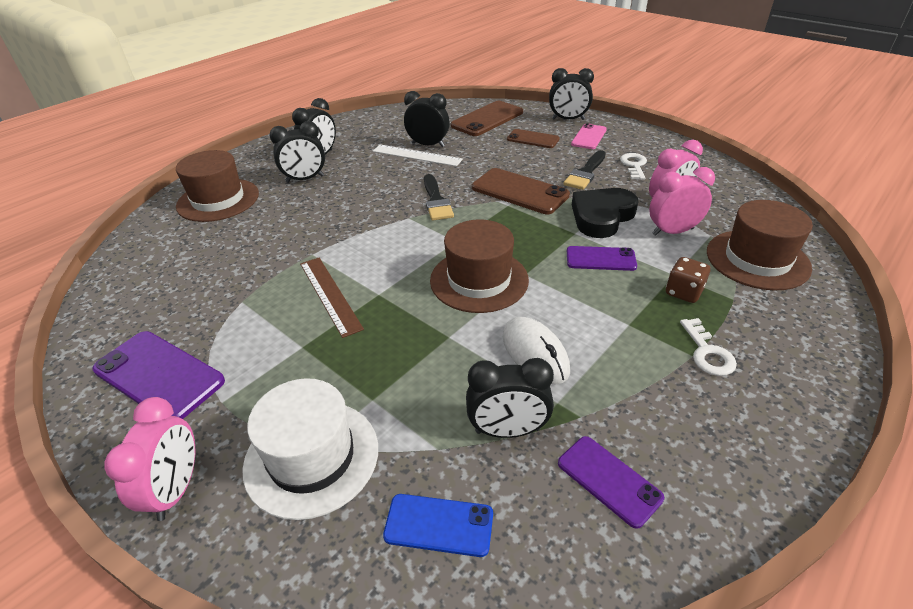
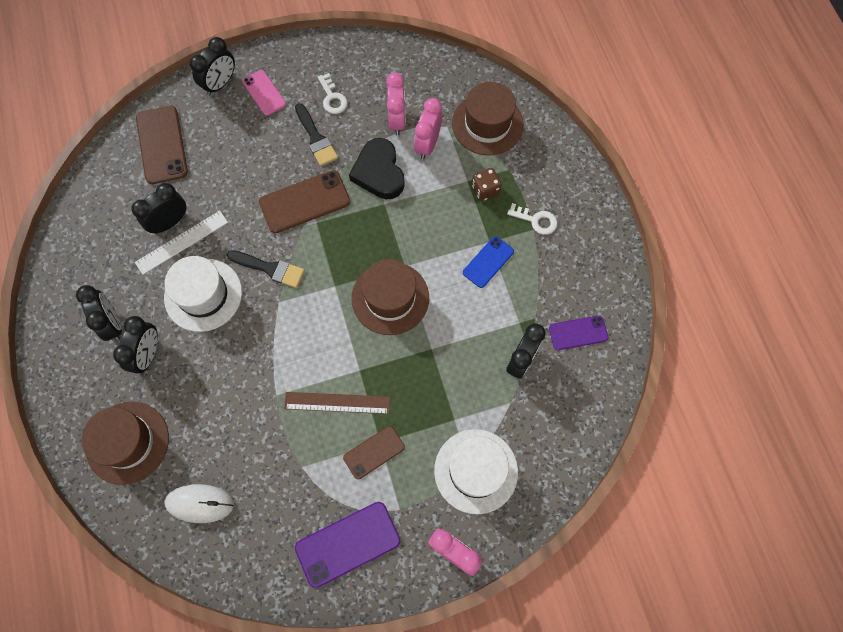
camera: 60 degrees left, 30 degrees up
blue phone [383,494,493,557] -> blue phone moved to [463,236,514,288]
white mouse [503,317,570,384] -> white mouse moved to [164,484,234,523]
brown phone [507,129,560,148] -> brown phone moved to [343,426,405,480]
purple phone [567,246,637,271] -> none
white key [620,153,647,180] -> white key turned 150 degrees counterclockwise [318,73,348,114]
none -> white hat [164,256,242,332]

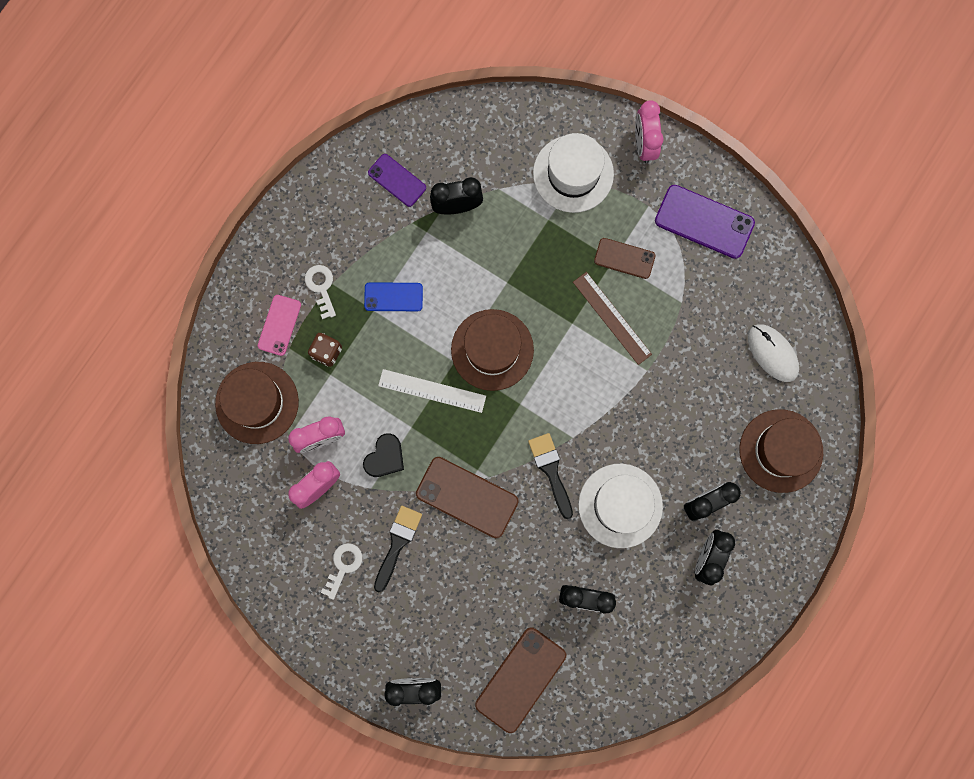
camera: 130 degrees left, 10 degrees up
white ruler [135,211,228,275] -> white ruler moved to [378,369,486,413]
pink phone [242,70,286,116] -> pink phone moved to [258,295,301,356]
black heart [349,138,405,199] -> black heart [363,433,404,477], size x0.65

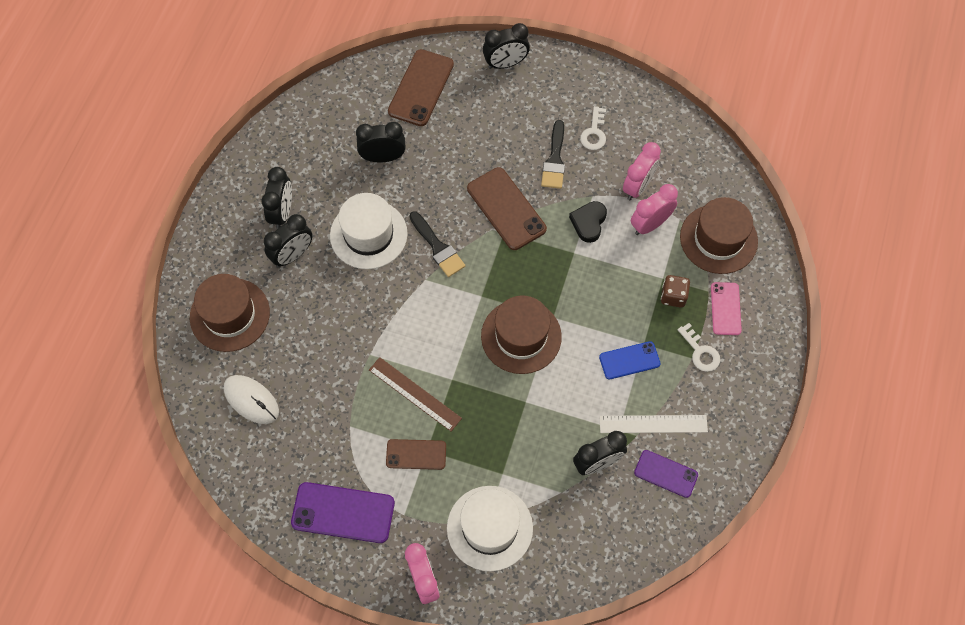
camera: 165 degrees right, 15 degrees down
white ruler [378,369,486,413] -> white ruler moved to [599,415,708,433]
brown phone [416,457,519,538] -> brown phone turned 45 degrees clockwise [467,167,547,250]

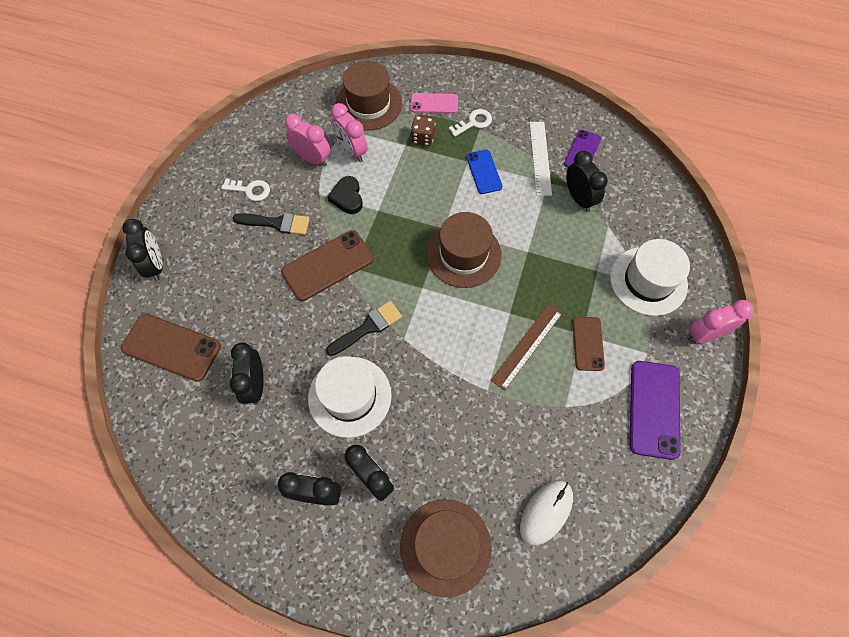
camera: 90 degrees left, 0 degrees up
black heart [569,201,607,243] -> black heart turned 60 degrees clockwise [327,176,363,214]

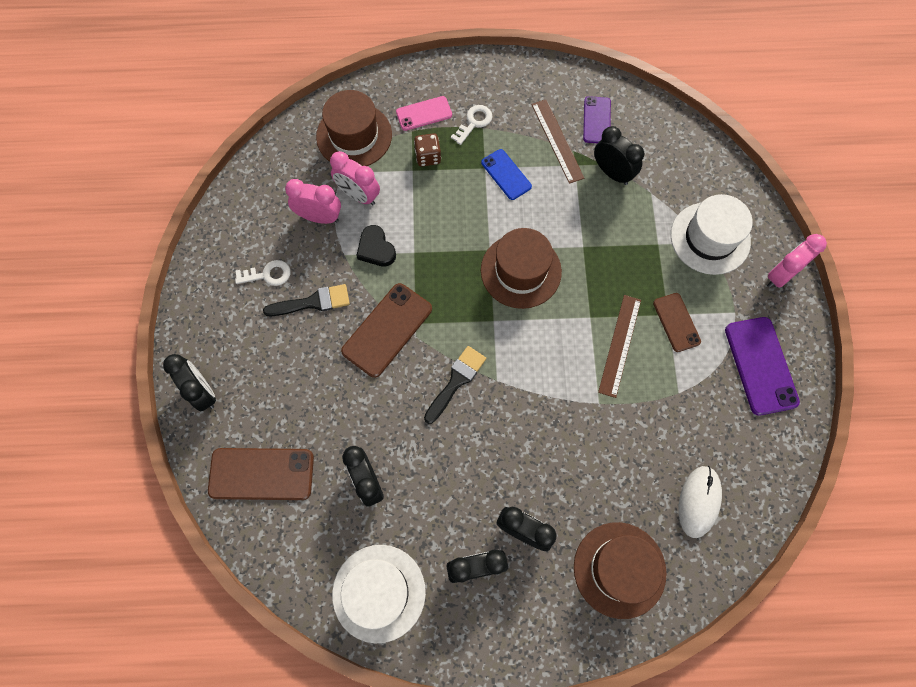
camera: 20 degrees left, 5 degrees up
white hat [308,356,392,438] -> white hat moved to [332,545,426,644]
white ruler [530,122,552,196] -> brown ruler [531,100,584,184]

